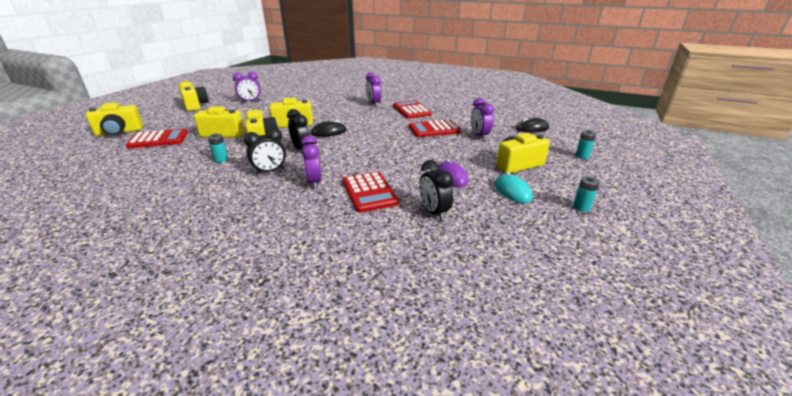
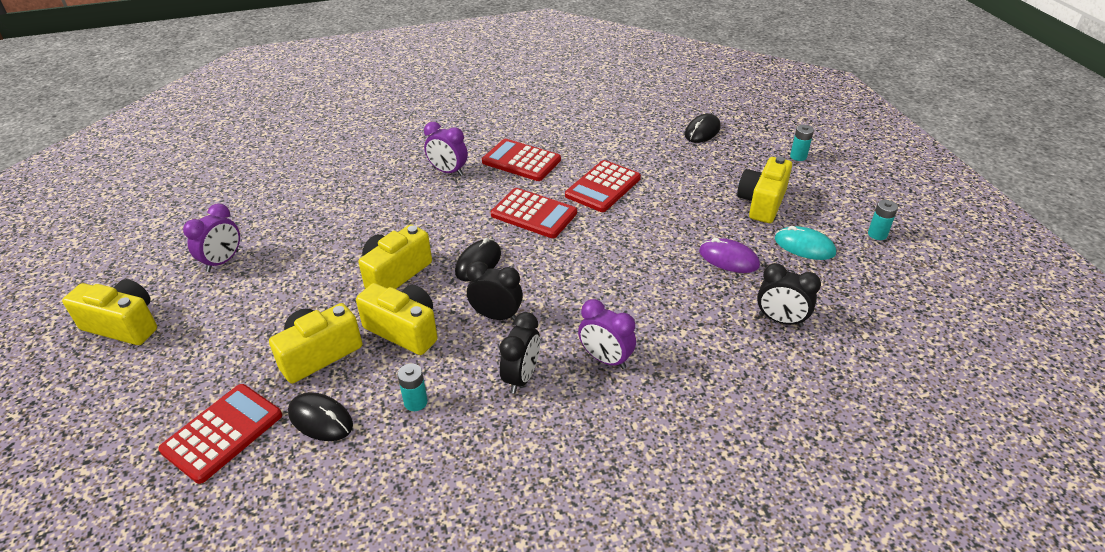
camera: 40 degrees left, 10 degrees up
yellow camera [86,103,143,136] -> none
red calculator [343,172,399,213] -> red calculator moved to [491,188,577,238]
purple clock [471,98,494,140] -> none
none -> black mouse [288,392,353,441]

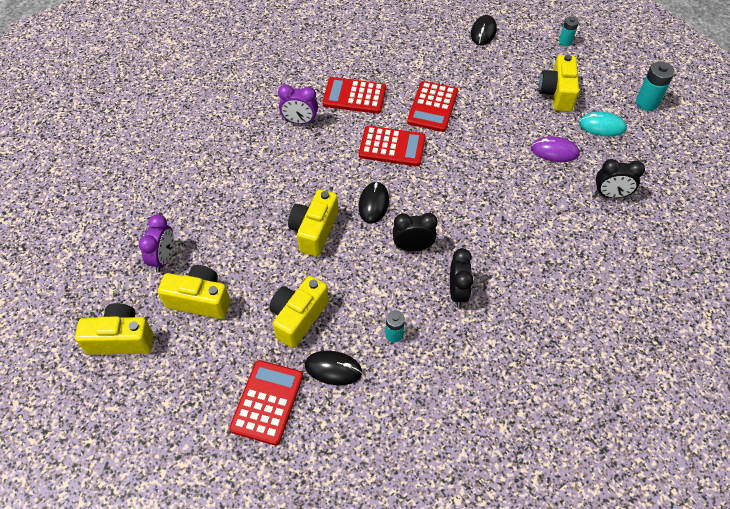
camera: 20 degrees left, 15 degrees up
yellow camera [356,283,438,355] -> yellow camera moved to [158,265,230,319]
purple clock [578,299,636,369] -> none
turquoise battery [868,200,898,240] -> turquoise battery [636,61,675,111], size x1.59

